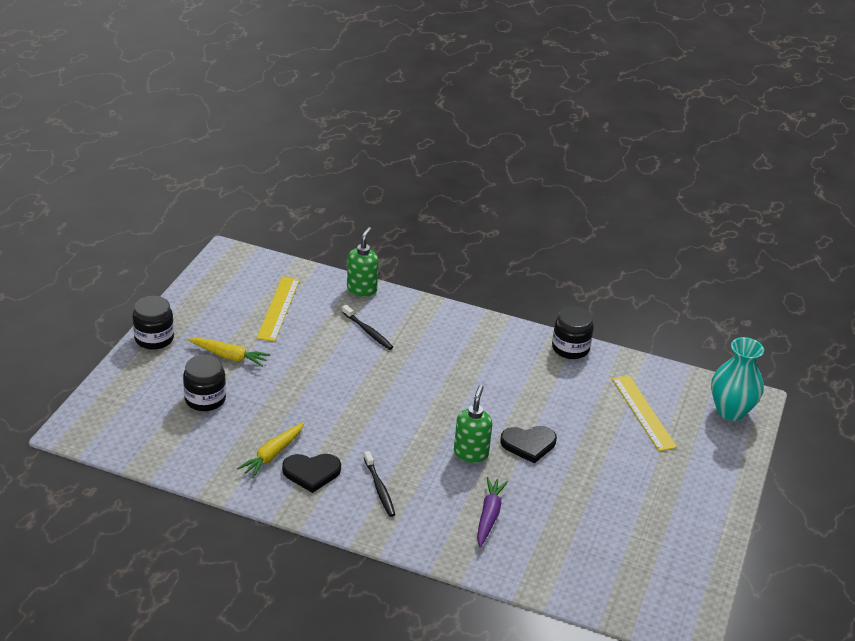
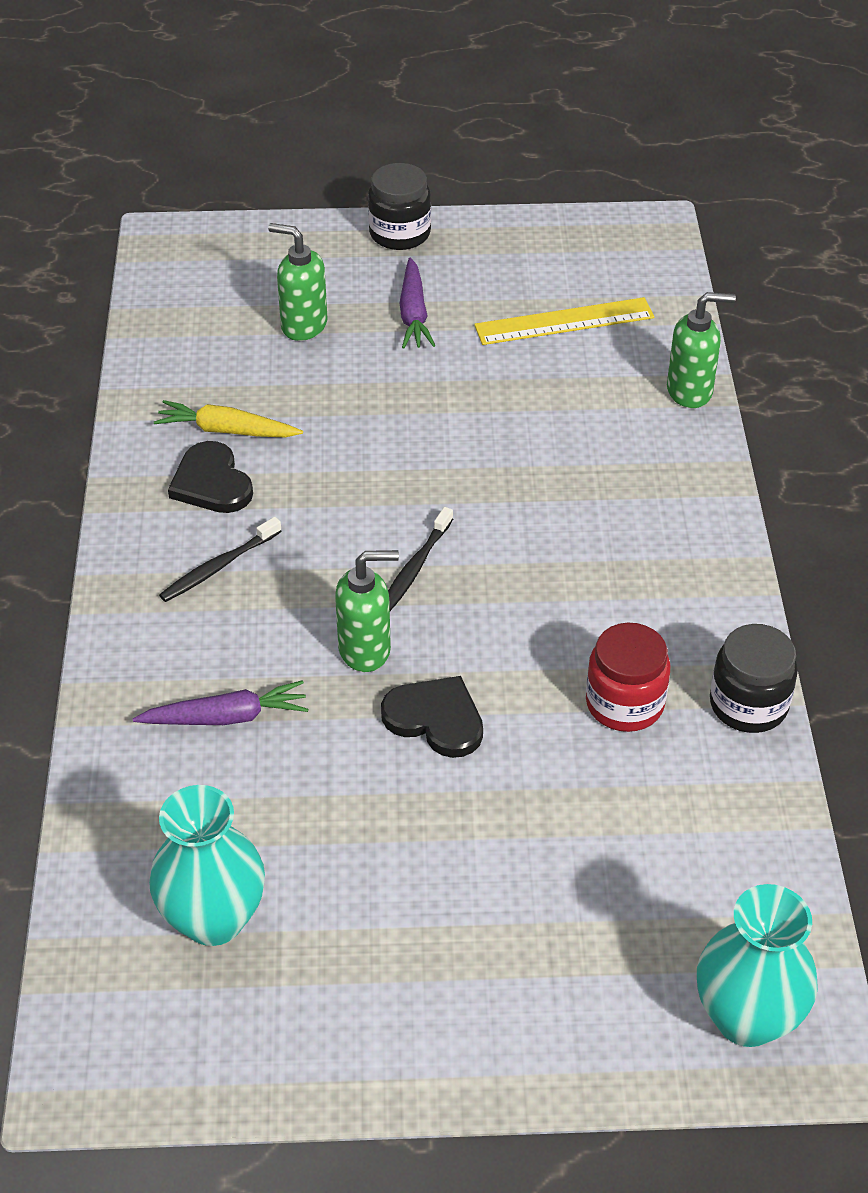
camera: 70 degrees right, 10 degrees up
black jar [183,355,226,411] -> green soap dispenser [268,223,327,341]
yellow carrot [188,338,270,367] -> purple carrot [400,258,435,349]
black toothbrush [342,305,393,350] -> black toothbrush moved to [388,507,453,611]
black heart [500,426,557,464] -> black heart turned 150 degrees clockwise [381,676,483,758]
yellow ruler [612,375,677,451] -> none
none -> turquoise vase [149,785,265,946]
none -> red jar [586,623,671,732]

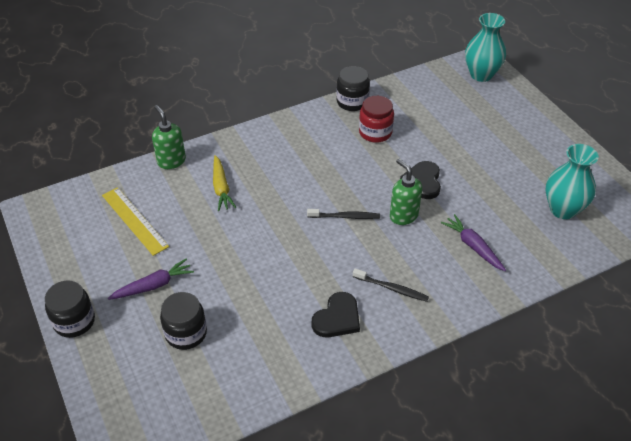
camera: 115 degrees left, 0 degrees up
yellow carrot [154,400,303,437] -> yellow carrot moved to [213,155,236,211]
green soap dispenser [268,223,327,341] -> black jar [160,292,207,350]

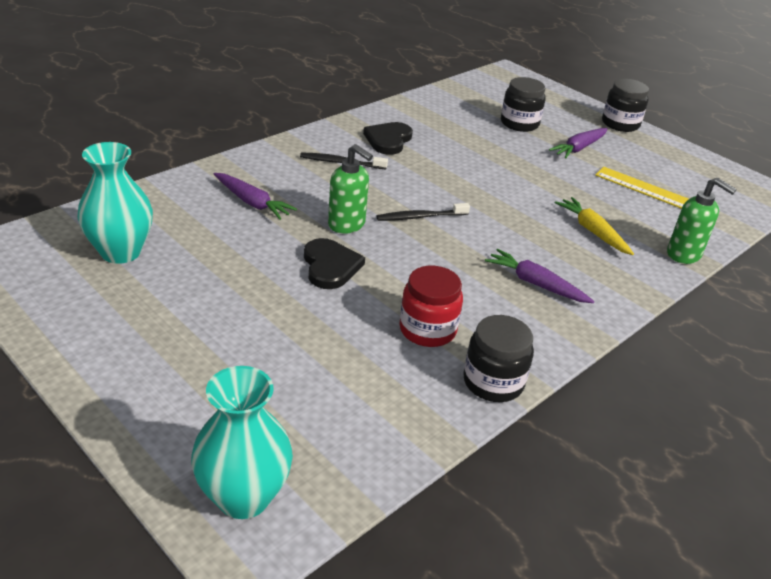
camera: 160 degrees right, 10 degrees down
none -> purple carrot [485,249,595,303]

